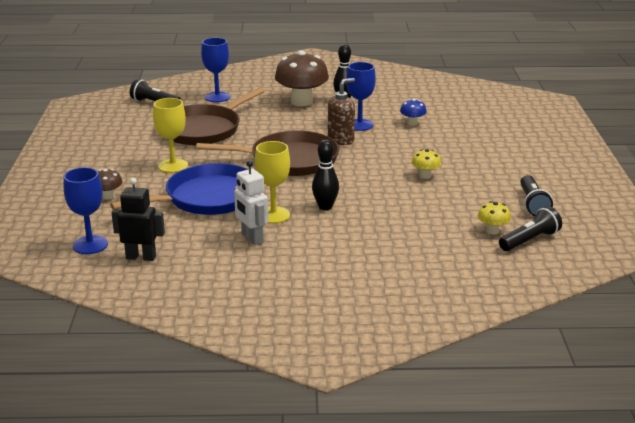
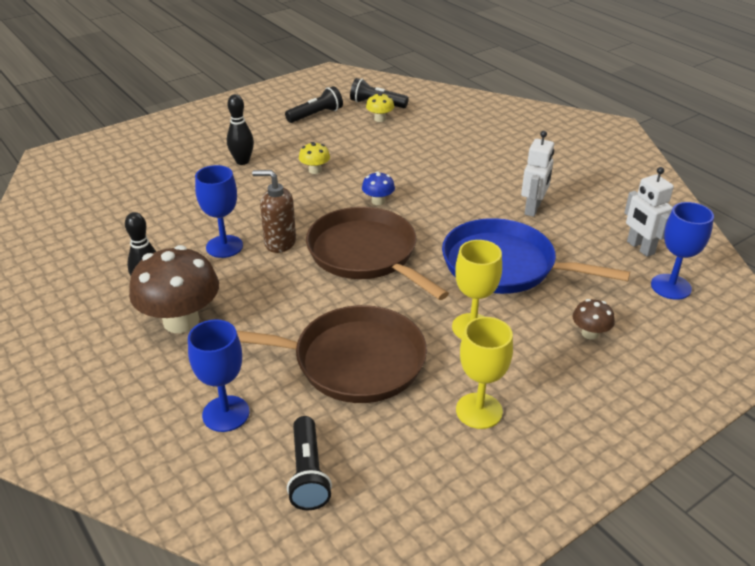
camera: 125 degrees left, 10 degrees up
black robot [112,178,165,261] -> white robot [624,167,674,257]
yellow goblet [255,141,290,224] -> yellow goblet moved to [456,317,513,429]
black bowling pin [312,139,339,210] -> black bowling pin moved to [227,94,254,165]
blue mushroom [400,99,427,126] -> blue mushroom moved to [362,171,395,205]

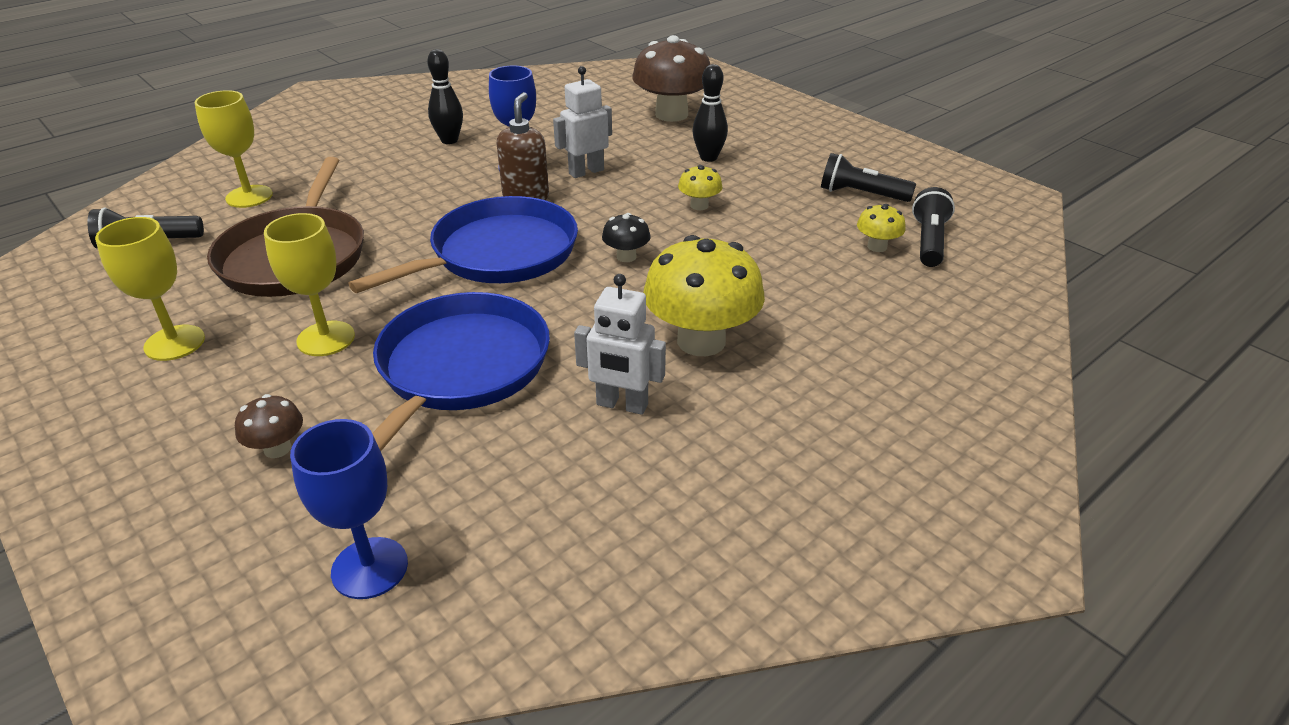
camera: 85 degrees right, 0 degrees up
brown mushroom [129,245,219,333] -> brown mushroom moved to [632,35,710,122]
blue goblet [188,320,250,432] -> yellow goblet [194,90,273,208]
black flashlight [285,86,343,123] -> black flashlight turned 150 degrees clockwise [821,153,916,202]
brown pan [306,207,449,300] -> blue pan [348,196,578,293]
blue mushroom [362,171,395,205] -> black mushroom [602,213,650,262]
white robot [624,167,674,257] -> white robot moved to [553,66,612,178]
none -> yellow mushroom [643,235,765,356]

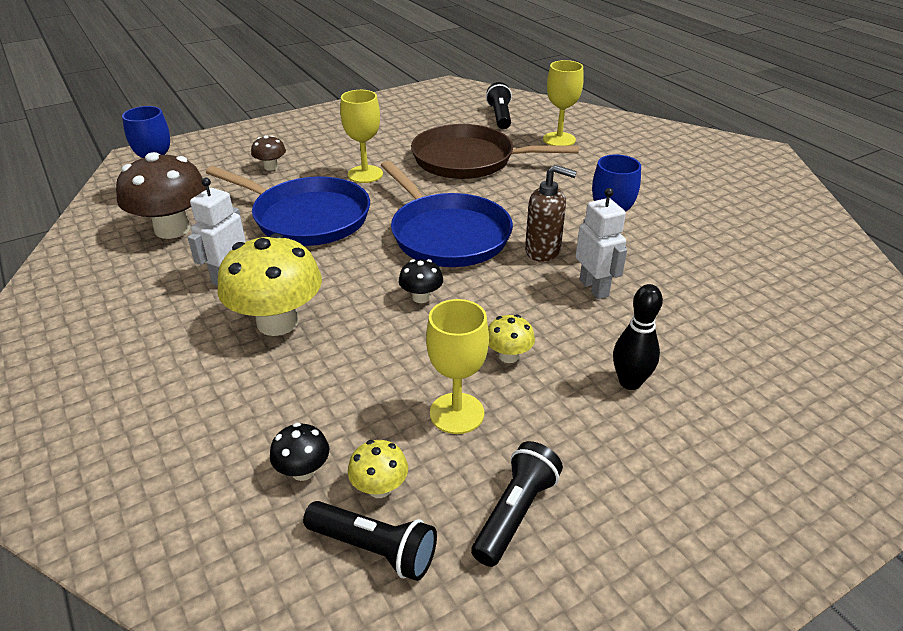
camera: 100 degrees right, 0 degrees up
yellow goblet [95,217,205,361] -> yellow goblet moved to [426,299,489,434]
black bowling pin [427,49,463,144] -> none
brown mushroom [632,35,710,122] -> brown mushroom moved to [116,152,206,239]
none -> black mushroom [270,423,329,481]

